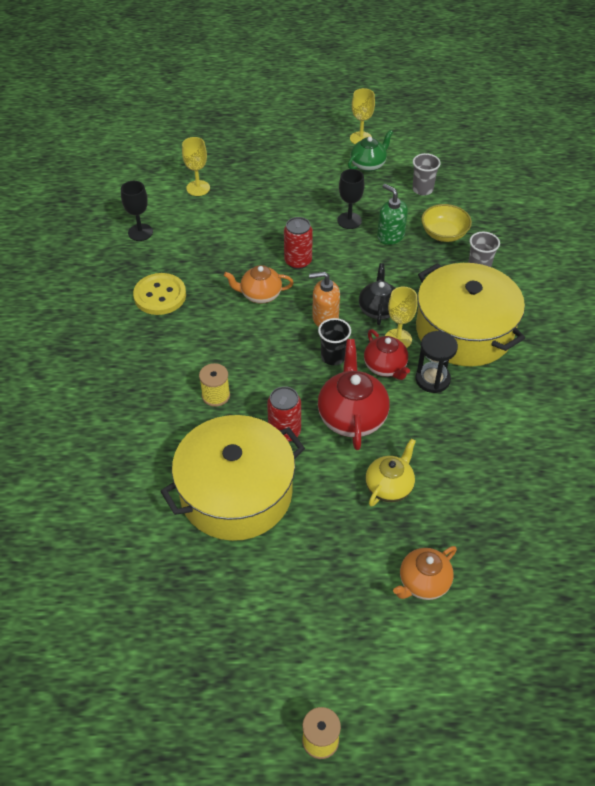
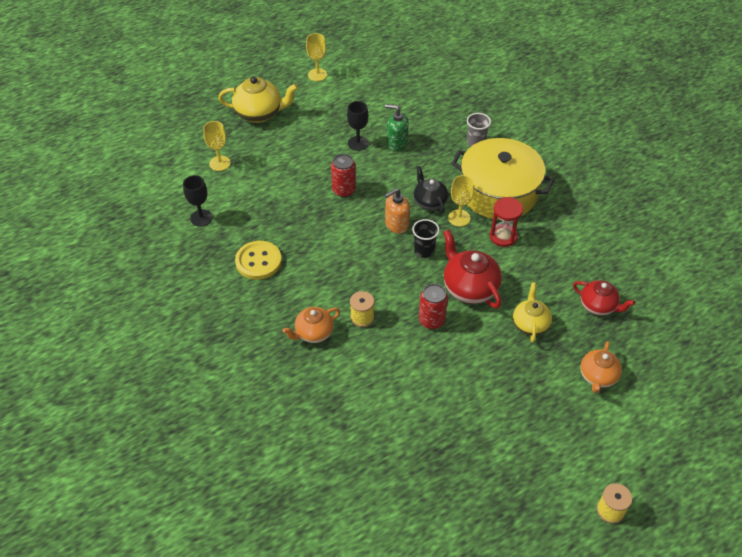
camera: 30 degrees left, 0 degrees up
yellow pot [160,415,305,541] -> none
orange teapot [224,265,294,304] -> orange teapot moved to [282,307,340,343]
green teapot [348,130,393,172] -> none
red teapot [364,329,410,380] -> red teapot moved to [573,280,635,316]
grey cup [413,153,441,195] -> none
black hourglass [415,331,458,393] -> red hourglass [490,197,523,247]
yellow bowl [421,204,472,242] -> none
none -> yellow teapot [218,77,298,123]

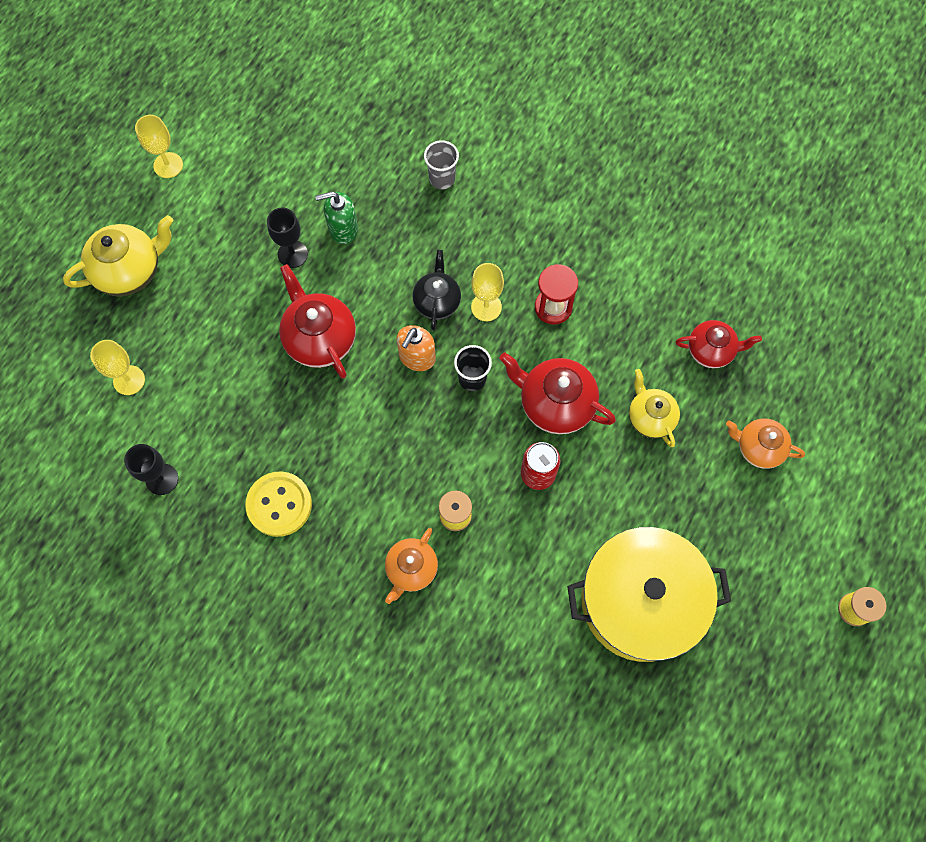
camera: 30 degrees left, 20 degrees up
red can [331,154,356,197] -> red teapot [279,264,356,379]
black teapot [414,166,448,213] -> black teapot turned 60 degrees clockwise [413,250,461,330]
yellow pot [451,138,555,220] -> yellow pot moved to [567,527,731,662]
orange teapot [580,341,622,393] -> orange teapot turned 120 degrees clockwise [726,419,805,469]

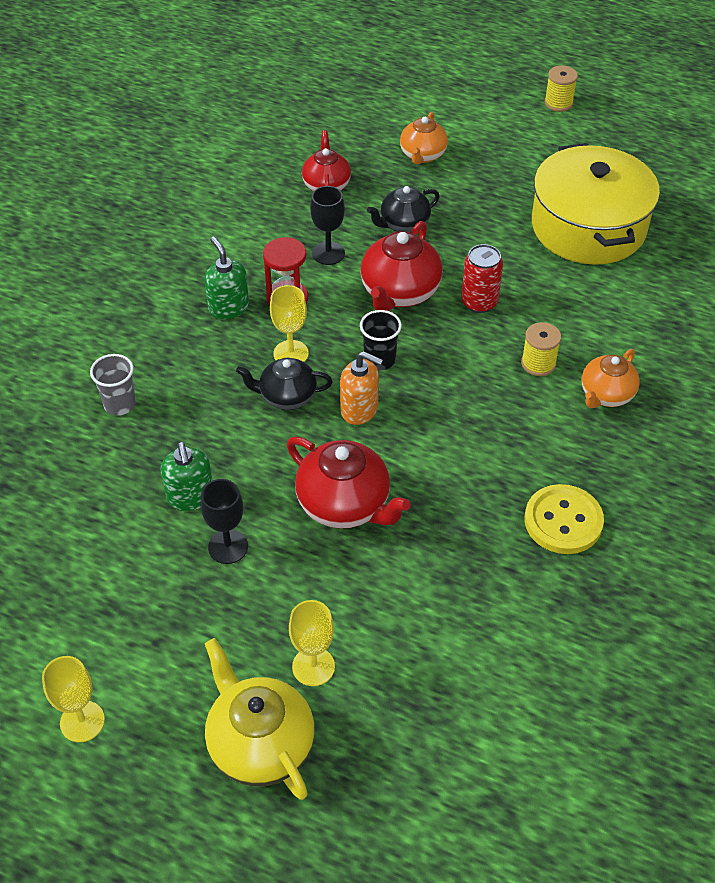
camera: 95 degrees left, 20 degrees down
yellow goblet [90,340,145,395] -> yellow goblet moved to [289,600,335,686]
black goblet [124,444,178,495] -> black goblet moved to [310,186,345,265]
red teapot [279,264,356,379] -> red teapot turned 105 degrees counterclockwise [287,436,411,529]
orange teapot [385,528,438,604] -> orange teapot turned 105 degrees clockwise [582,349,640,408]
yellow teapot [629,369,680,447] -> black teapot [367,186,440,233]
none -> green soap dispenser [204,237,249,319]

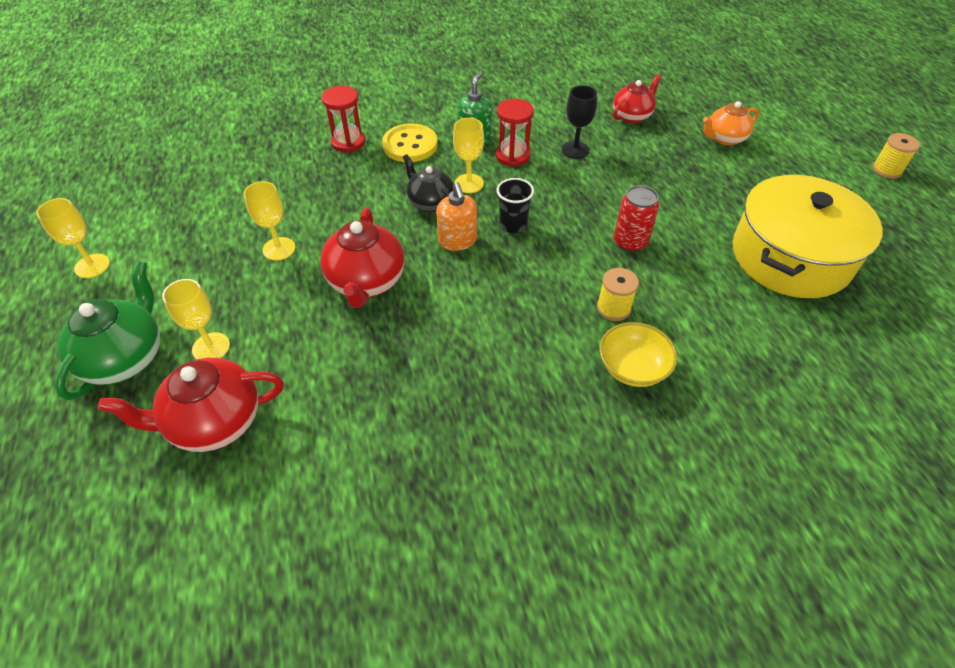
camera: 50 degrees right, 0 degrees up
grey cup [90,354,136,415] -> red hourglass [322,86,365,152]
green soap dispenser [161,442,212,511] -> none
black goblet [201,479,248,564] -> yellow goblet [244,181,295,261]
yellow teapot [205,638,315,800] -> green teapot [55,261,160,400]
red teapot [360,221,442,311] -> red teapot moved to [98,358,284,452]
black teapot [367,186,440,233] -> none
yellow button [525,484,604,554] -> yellow button moved to [382,123,438,162]
orange teapot [582,349,640,408] -> yellow bowl [599,322,677,387]

